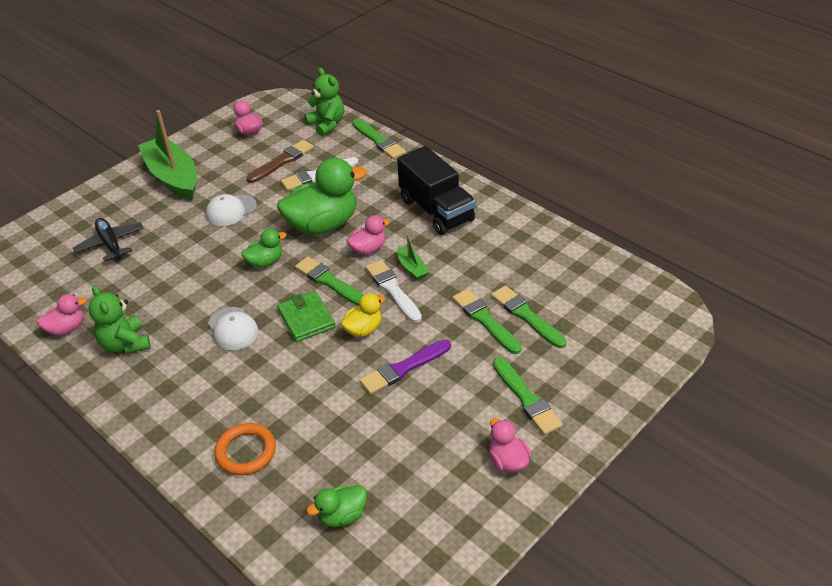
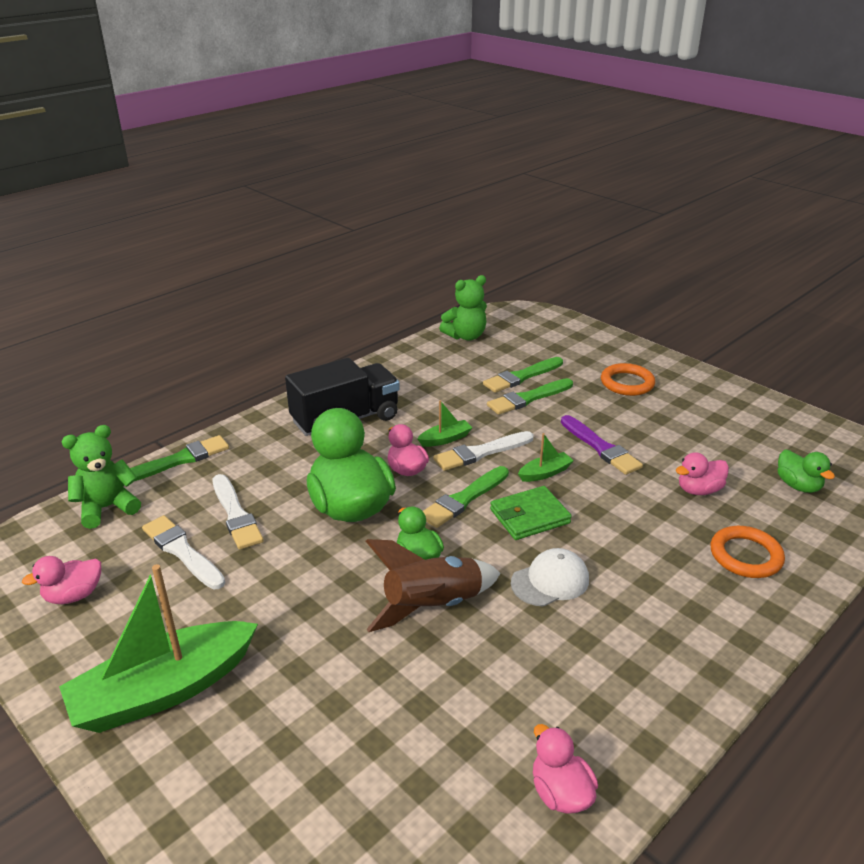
camera: 90 degrees left, 10 degrees down
black plane [73,218,143,261] -> none
green teddy bear [88,285,151,354] -> green teddy bear moved to [439,275,487,341]
white cap [206,194,257,226] -> none
brown brush [247,140,314,183] -> white brush [142,515,225,589]
yellow duck [341,293,385,337] -> green boat [518,433,574,482]
pink duck [489,418,531,473] -> pink duck moved to [676,452,729,495]
green brush [493,357,563,435] -> orange ring [601,363,655,396]
none -> brown rocket [366,539,501,632]

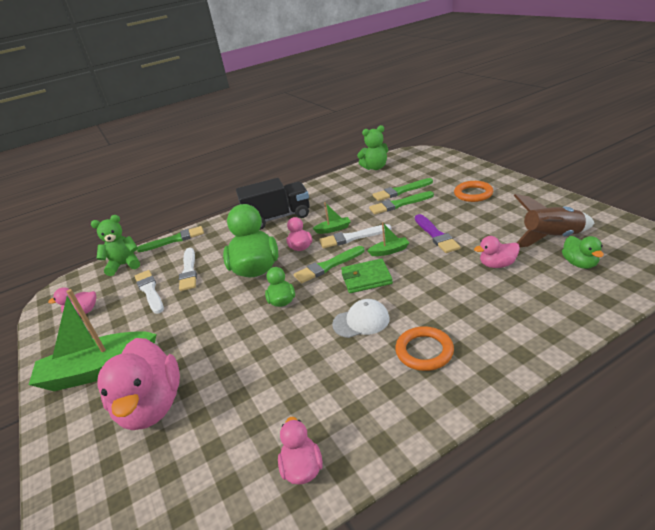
camera: 20 degrees right, 0 degrees up
brown rocket [366,539,501,632] -> brown rocket moved to [513,194,594,247]
orange ring [711,526,785,578] -> orange ring moved to [395,326,454,371]
none -> pink duck [97,338,180,430]

